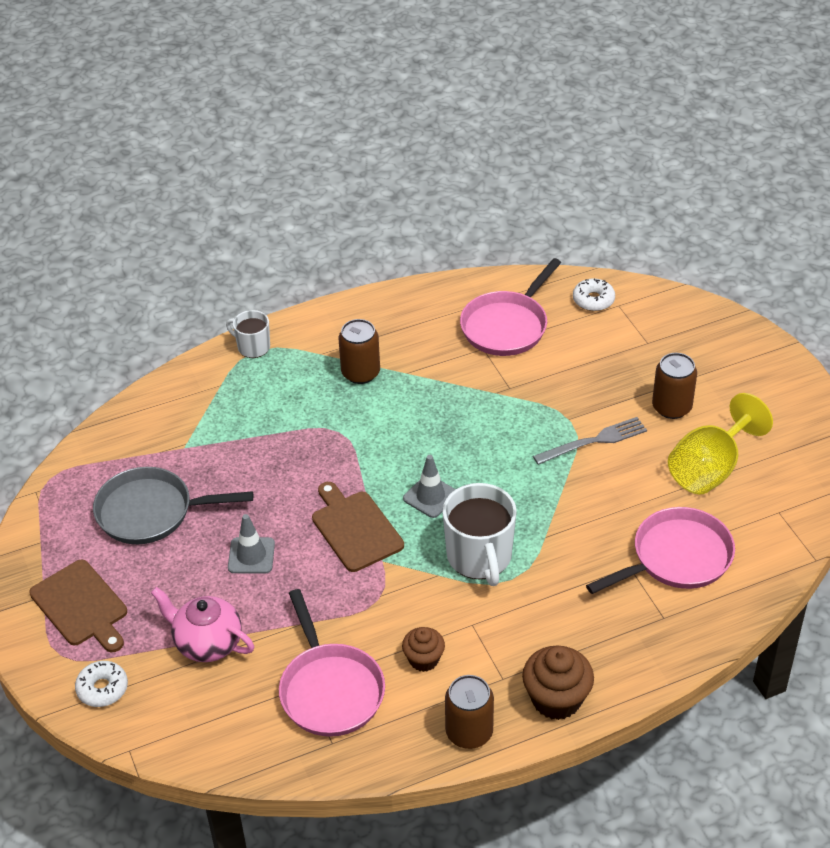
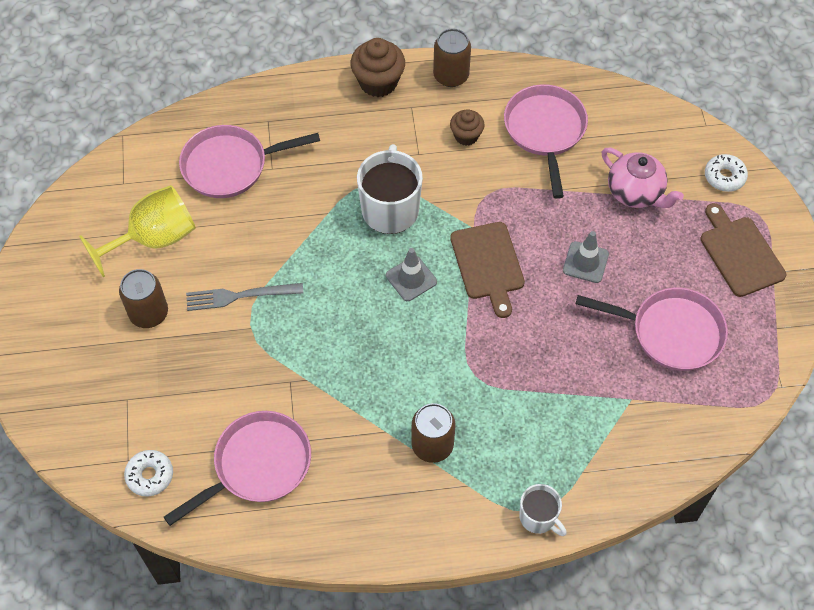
camera: 165 degrees left, 15 degrees up
grey pan [93,467,253,544] -> pink pan [576,287,728,371]

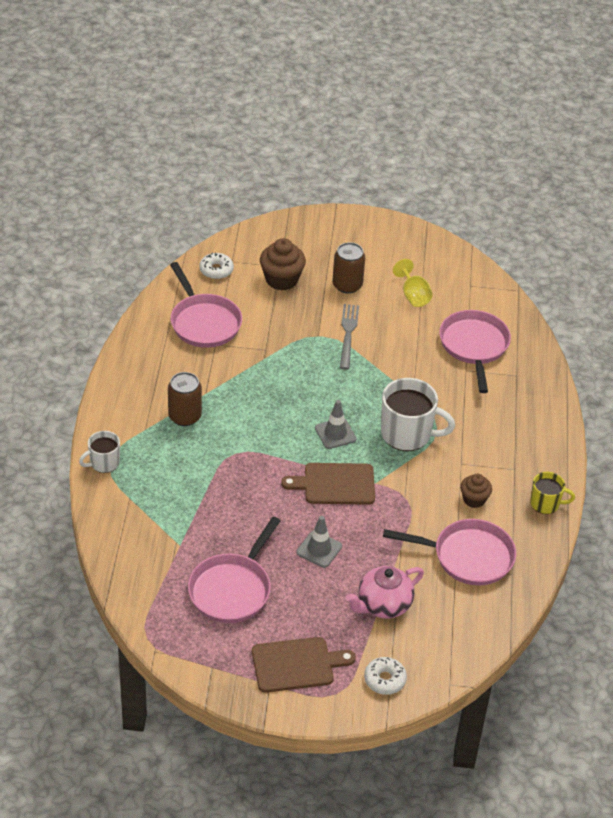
camera: 100 degrees right, 15 degrees down
yellow goblet [79,185,196,277] -> yellow goblet [393,259,433,307], size x0.61
brown cupcake [351,38,405,97] -> brown cupcake moved to [260,238,306,290]
brown can [433,28,471,87] -> yellow mug [531,472,575,514]

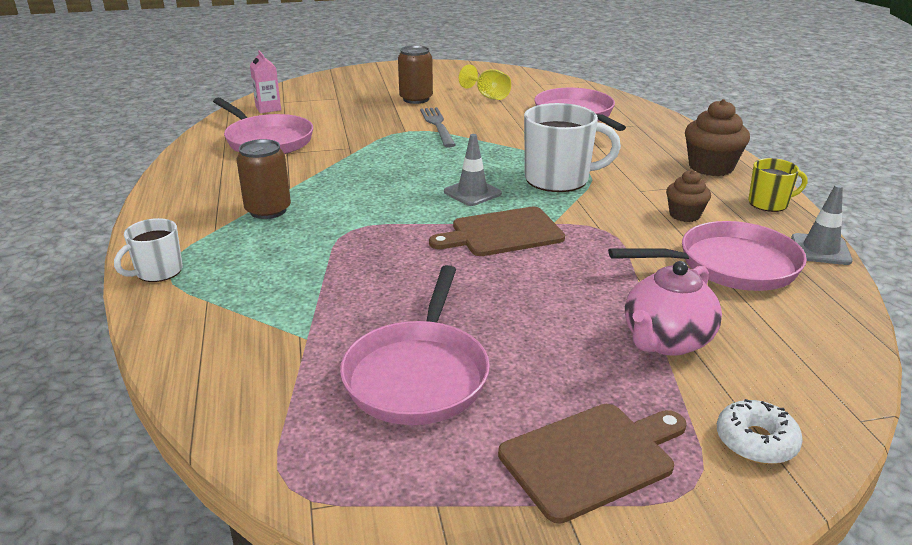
camera: 15 degrees left, 15 degrees down
white donut [199,252,234,279] -> pink carton [250,50,281,113]
brown cupcake [260,238,306,290] -> brown cupcake moved to [685,99,750,176]
grey traffic cone [297,516,342,568] -> grey traffic cone moved to [791,184,853,265]

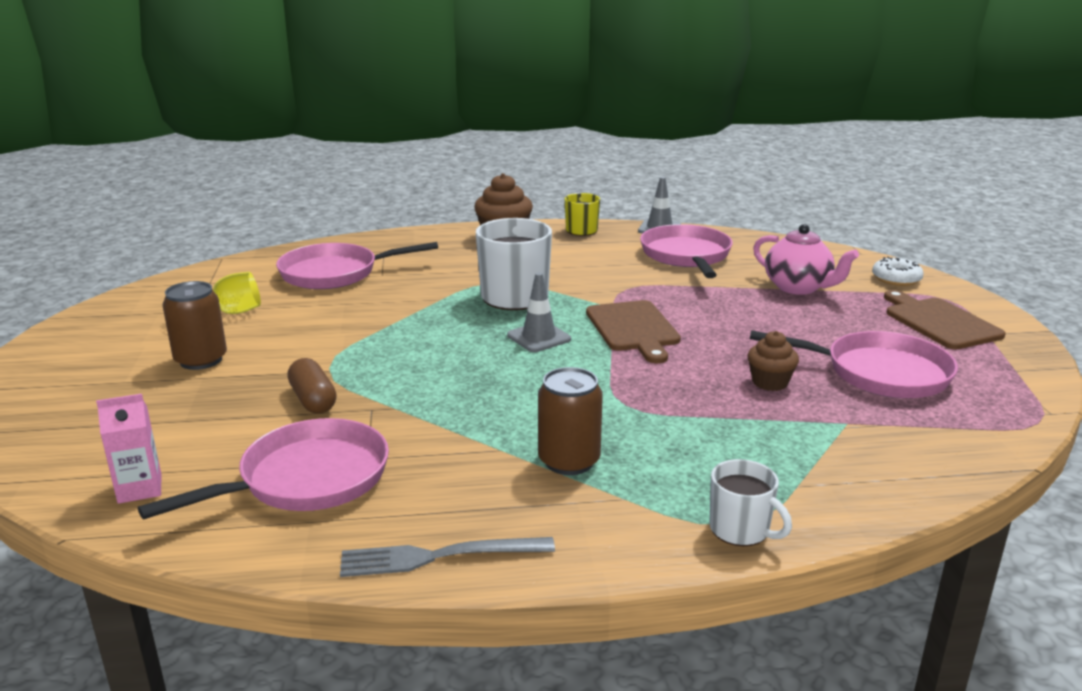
camera: 85 degrees left, 5 degrees down
grey fork [420,107,455,148] -> grey fork moved to [340,537,555,577]
brown cupcake [666,170,711,222] -> brown cupcake moved to [748,331,799,391]
none -> brown capsule [287,358,337,414]

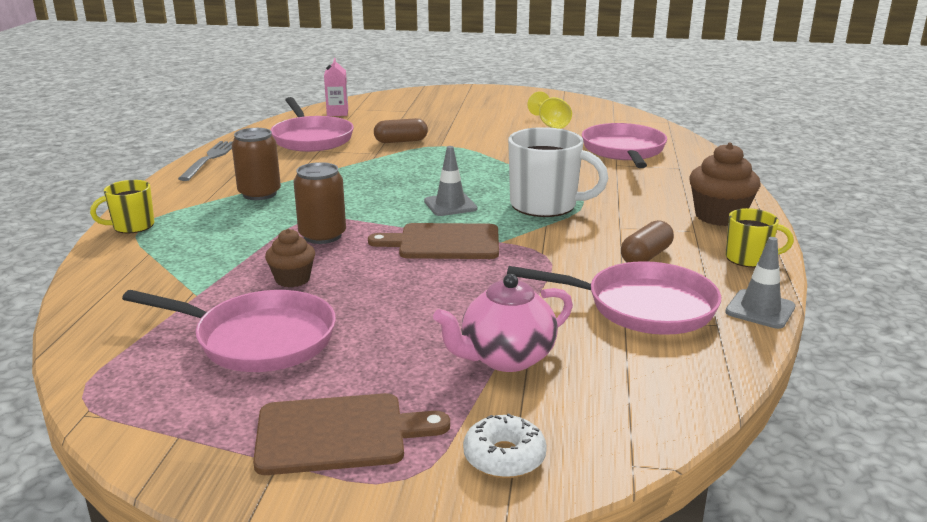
camera: 105 degrees right, 0 degrees up
brown can [162,281,227,370] -> brown can moved to [294,162,346,244]
white mug [709,459,792,546] -> yellow mug [90,180,154,234]
pink pan [750,330,958,398] -> pink pan turned 105 degrees counterclockwise [122,290,336,372]
none -> brown capsule [621,220,674,263]

